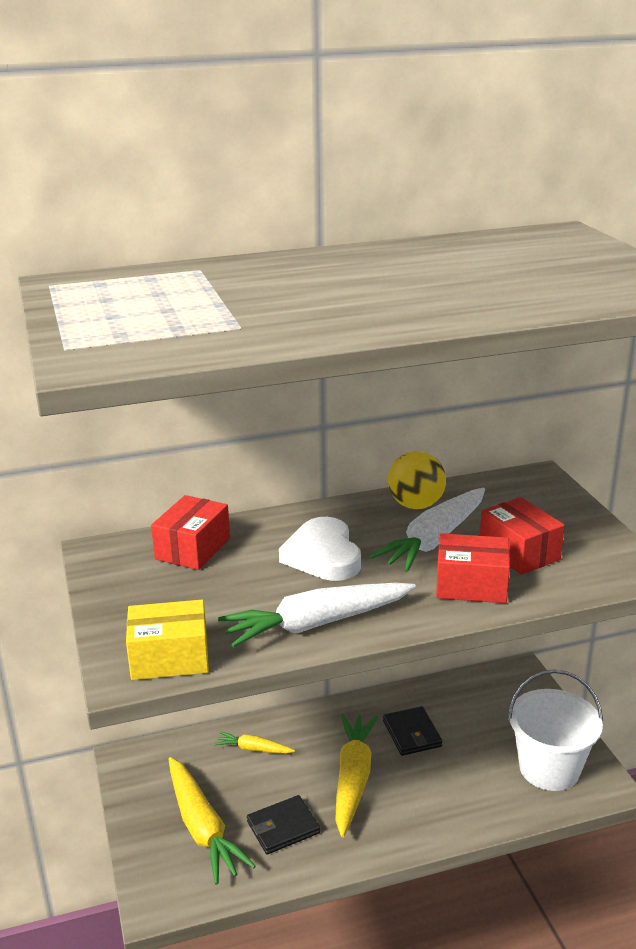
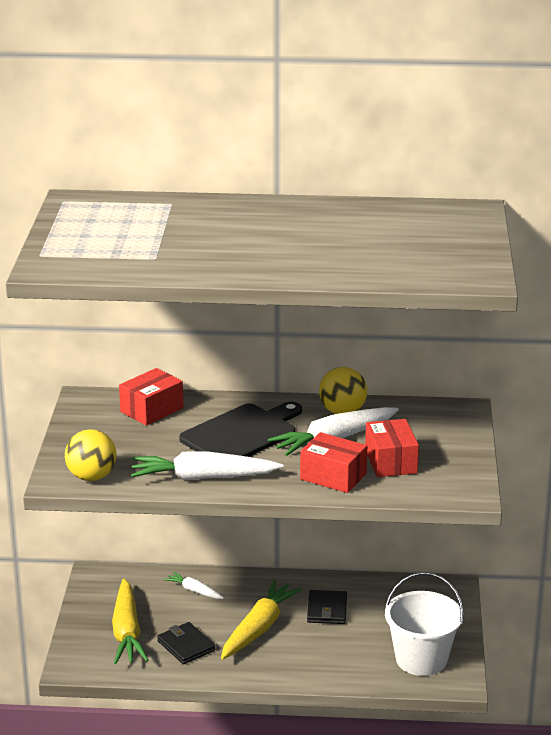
camera: 20 degrees right, 0 degrees up
yellow box [126,600,209,680] -> yellow ball [65,429,117,481]
yellow carrot [214,732,295,754] -> white carrot [164,572,224,599]
black wallet [247,795,320,854] -> black wallet turned 60 degrees clockwise [157,622,215,664]
white heart [279,517,361,581] -> black cutting board [179,402,302,457]

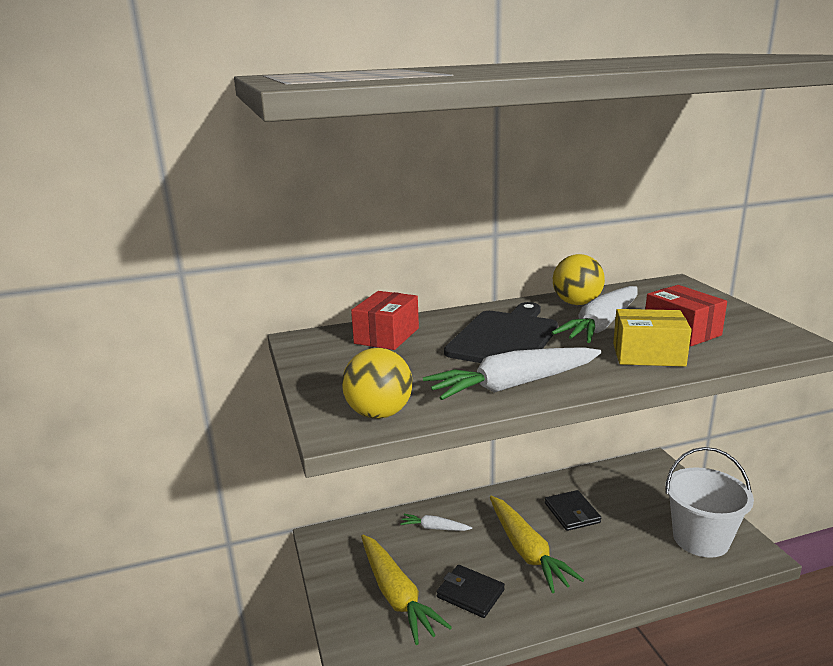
camera: 20 degrees left, 5 degrees down
yellow carrot [221,580,303,660] -> yellow carrot turned 150 degrees clockwise [490,496,584,593]
red box [300,432,367,493] -> yellow box [613,309,692,367]

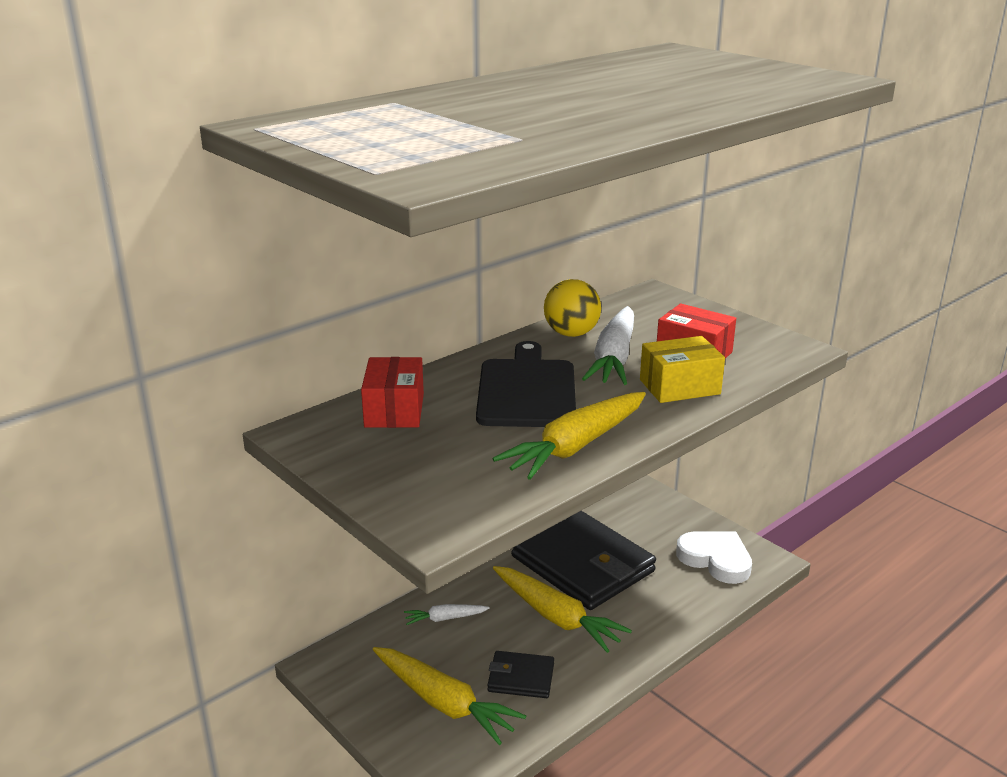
camera: 25 degrees left, 5 degrees up
yellow ball [342,348,413,419] -> none
white carrot [423,347,602,400] -> yellow carrot [493,392,646,480]
black wallet [545,490,601,531] -> black wallet [511,511,656,610], size x2.17
white bucket [665,447,754,558] -> white heart [676,531,752,584]

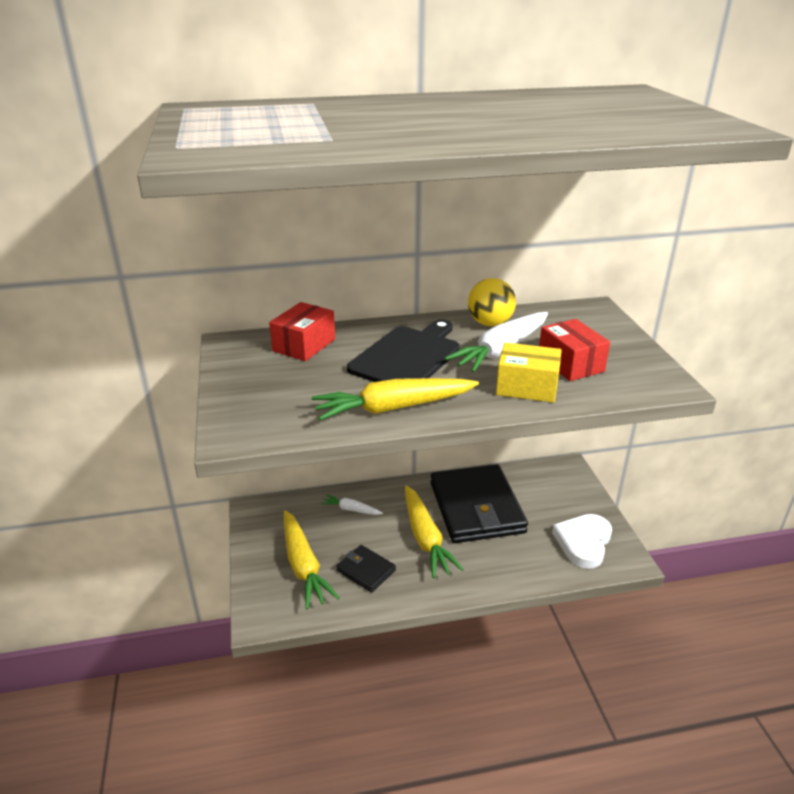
camera: 30 degrees right, 5 degrees up
white heart [676,531,752,584] -> white heart turned 135 degrees counterclockwise [552,514,612,569]

